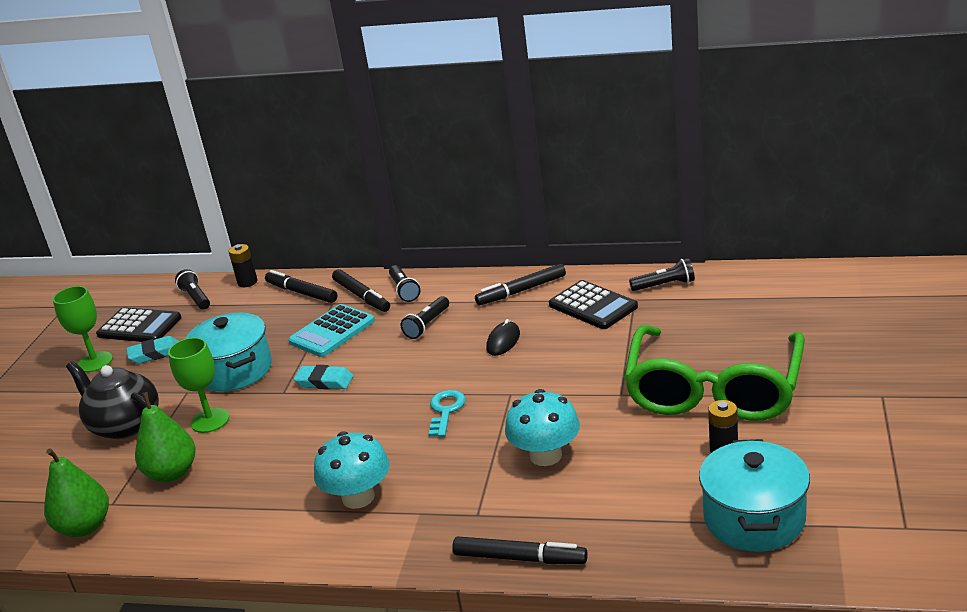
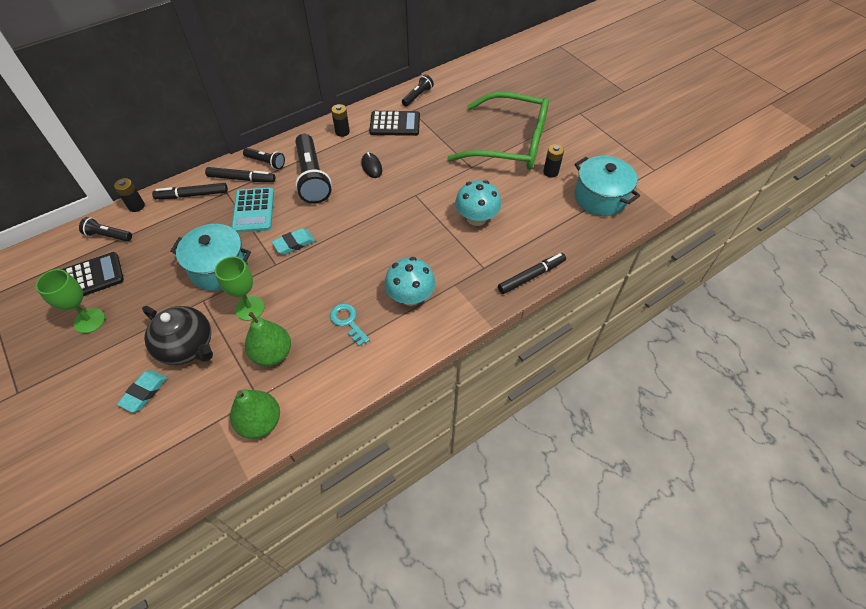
camera: 50 degrees left, 25 degrees up
black teapot [66,361,159,439] -> black teapot turned 135 degrees counterclockwise [142,306,213,365]
turquoise eraser [126,336,178,364] -> turquoise eraser moved to [117,370,167,412]
black flashlight [401,296,449,339] -> black flashlight [295,134,332,204], size x1.94
turquoise key [429,390,466,437] -> turquoise key moved to [330,303,370,346]
black marker [475,264,566,305] -> black battery [331,104,350,137]
green glasses [624,325,805,421] -> green glasses turned 45 degrees counterclockwise [447,92,549,170]

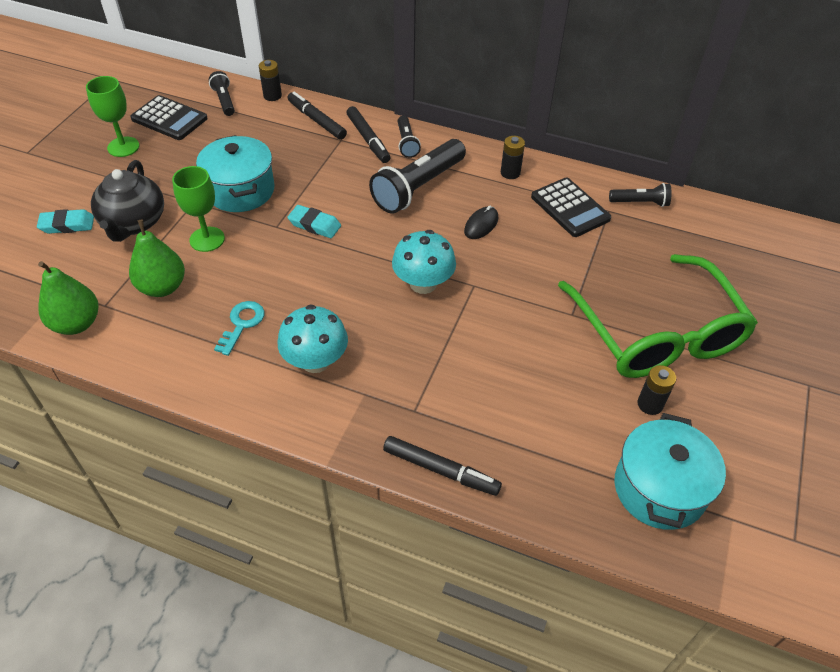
camera: 55 degrees right, 5 degrees down
turquoise calculator [231,187,274,233] -> none
turquoise mushroom [455,180,501,226] -> turquoise mushroom moved to [392,230,456,294]

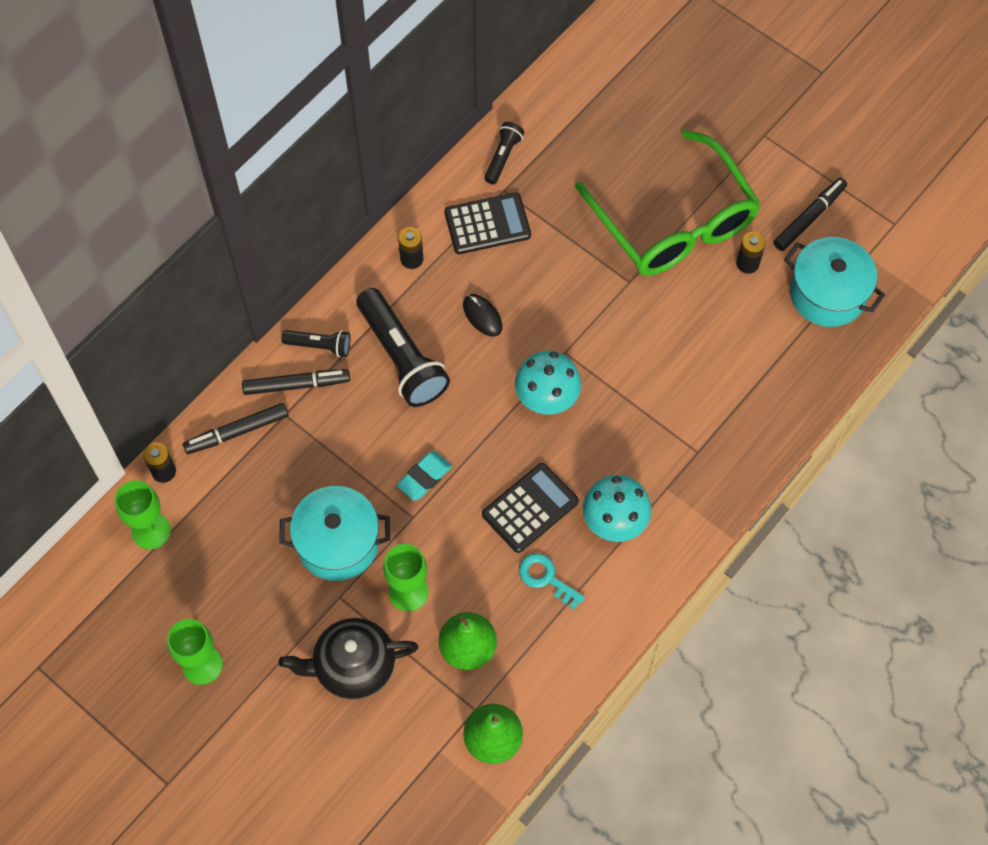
camera: 70 degrees left, 15 degrees up
turquoise eraser [37,209,94,234] -> none
black teapot [91,160,164,242] -> black teapot turned 150 degrees clockwise [279,618,418,700]
black calculator [130,95,207,140] -> black calculator moved to [482,463,579,553]
black flashlight [209,71,235,116] -> green goblet [115,480,171,550]
black marker [383,436,502,496] -> black marker moved to [774,178,847,251]
green glasses [558,254,758,378] -> green glasses turned 60 degrees clockwise [575,130,761,276]

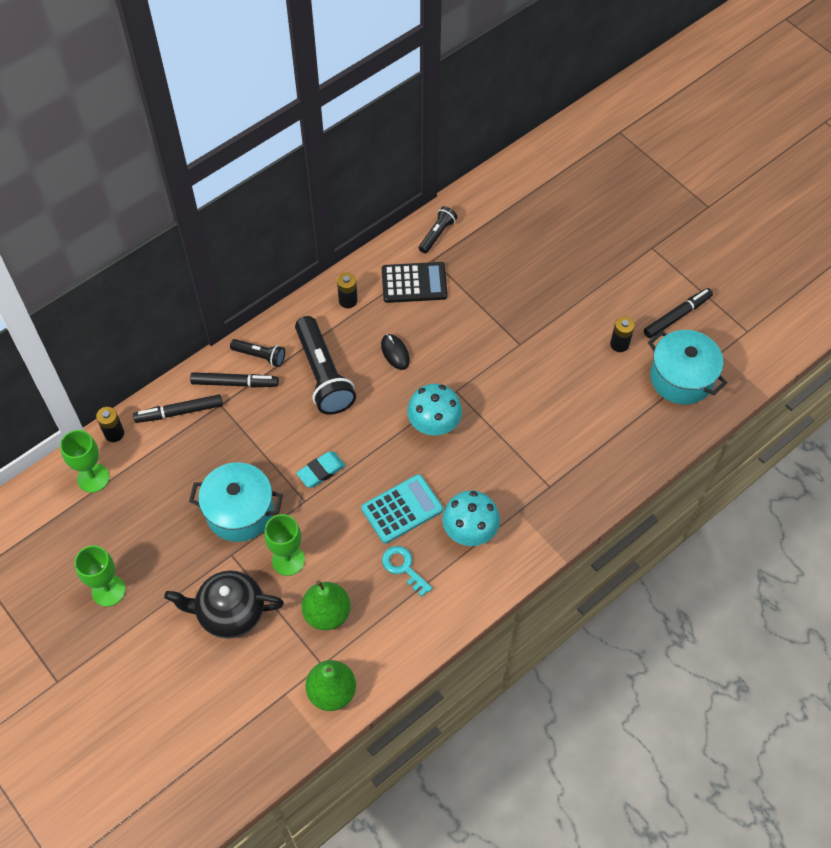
camera: 10 degrees right, 5 degrees down
black calculator [482,463,579,553] -> turquoise calculator [361,474,443,544]
green glasses [575,130,761,276] -> none

